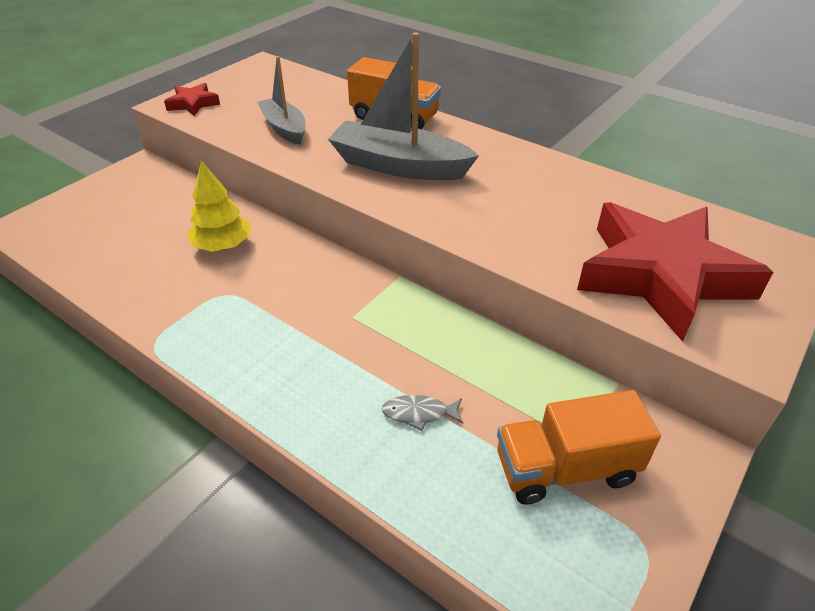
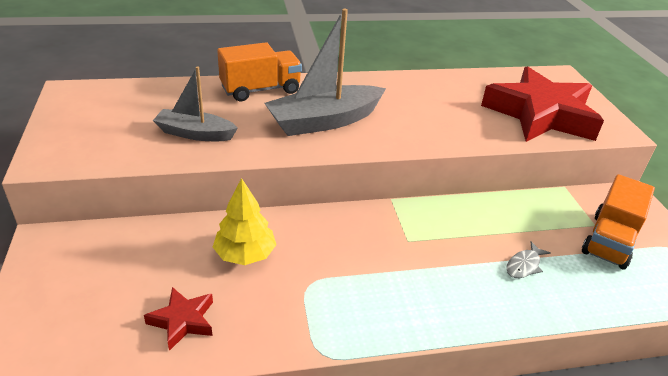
camera: 50 degrees left, 5 degrees down
red star [164,83,220,116] -> red star moved to [144,287,213,351]

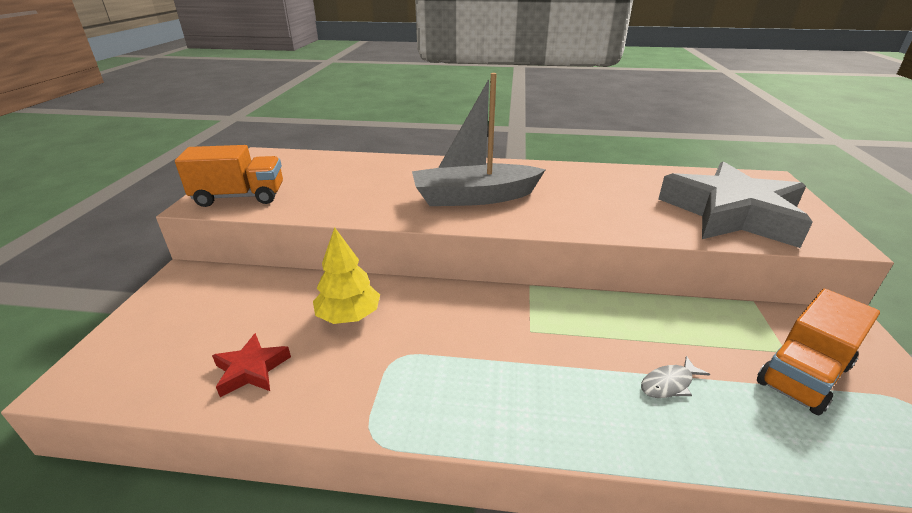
camera: 20 degrees right, 5 degrees down
grey boat [153,67,238,141] -> none
orange truck [217,42,302,101] -> orange truck moved to [175,145,283,207]
red star [481,66,604,142] -> grey star [658,161,813,248]

